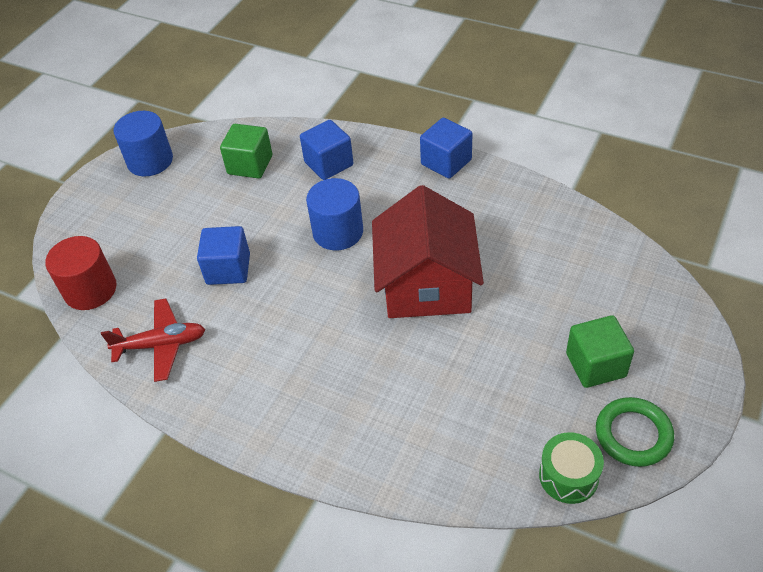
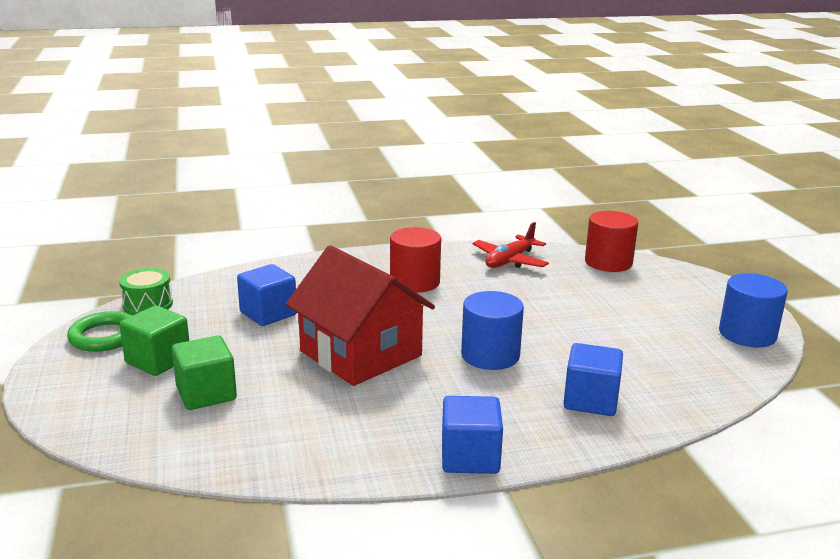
camera: 135 degrees right, 25 degrees down
blue cube [197,226,250,285] -> blue cube moved to [237,264,297,326]
green cube [220,124,272,179] -> green cube moved to [172,335,237,410]
none -> red cylinder [390,227,441,293]

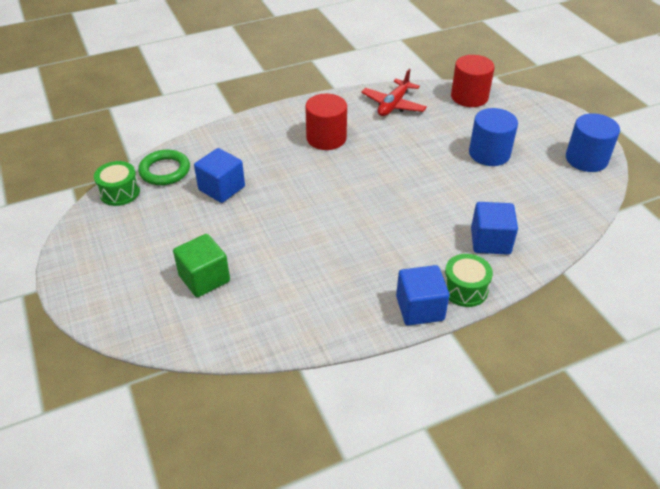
camera: 10 degrees left, 20 degrees up
green ring [67,311,131,352] -> green ring moved to [138,150,190,185]
green cube [119,305,189,376] -> none
red house [285,245,435,386] -> none
blue cylinder [461,291,524,370] -> blue cylinder moved to [469,108,518,166]
none -> green drum [444,254,493,307]

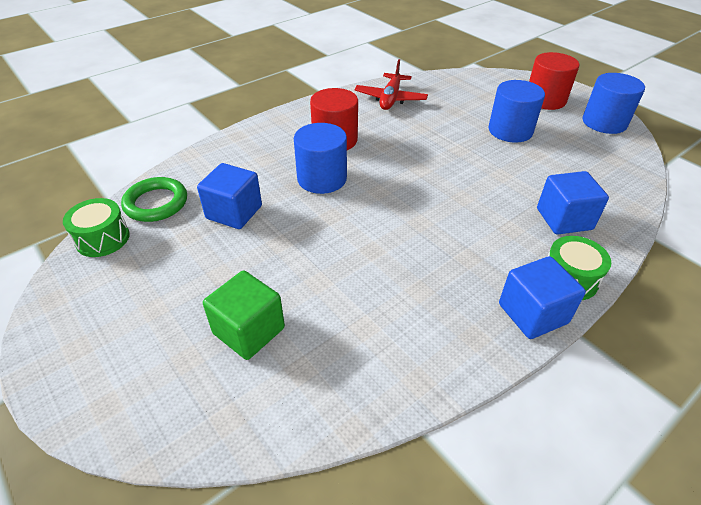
camera: 15 degrees left, 0 degrees up
red cylinder [451,55,495,107] -> red cylinder moved to [529,52,579,110]
none -> blue cylinder [294,123,347,194]

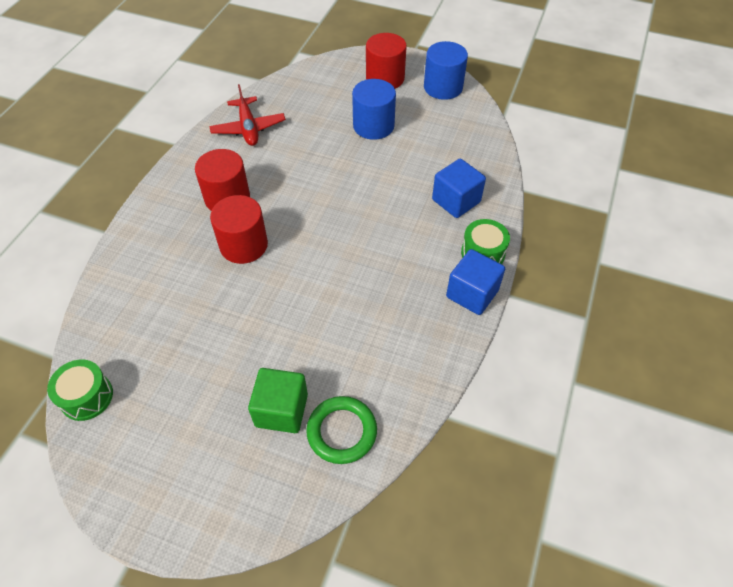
camera: 30 degrees left, 10 degrees up
green ring [121,177,187,222] -> green ring moved to [306,396,377,464]
blue cube [197,163,262,229] -> none
blue cylinder [294,123,347,194] -> red cylinder [210,195,268,264]

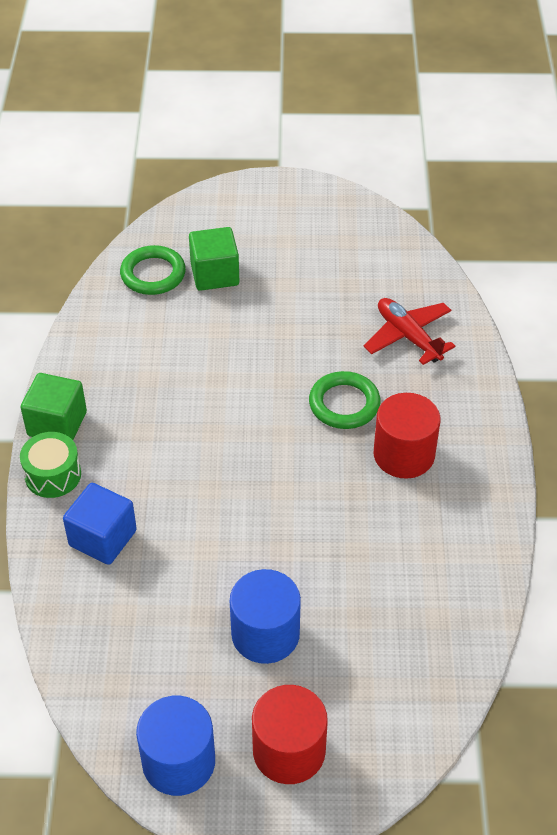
camera: 160 degrees right, 5 degrees down
green drum [47,359,113,421] -> none
red plane [209,84,286,146] -> red plane moved to [364,298,455,365]
red cylinder [210,195,268,264] -> green ring [309,371,380,429]
blue cube [446,249,505,315] -> green cube [20,373,87,440]

